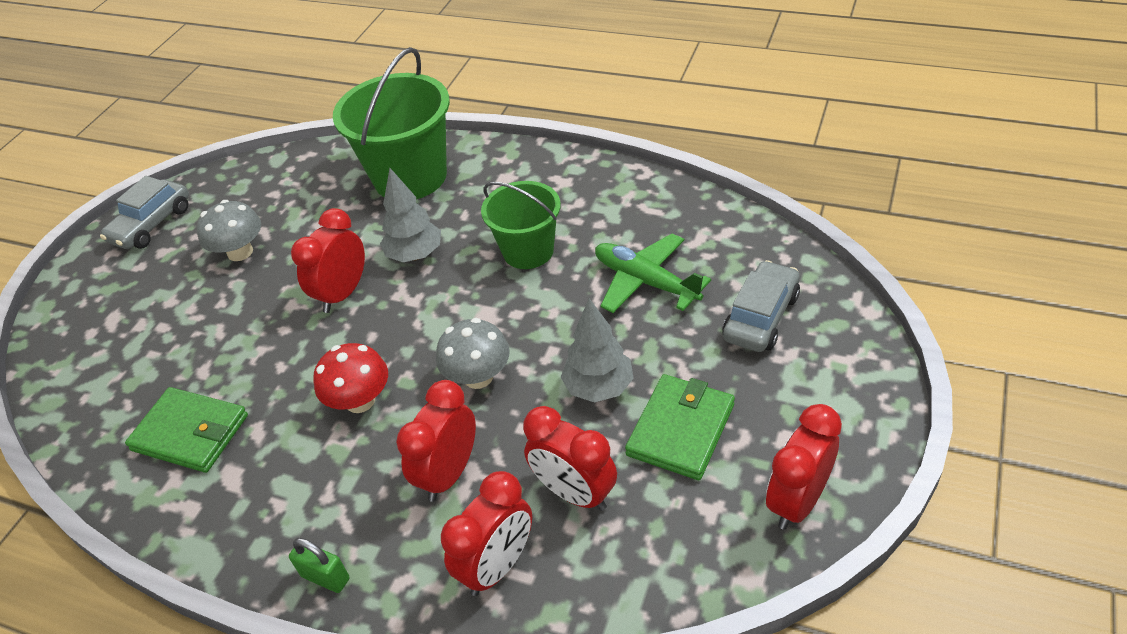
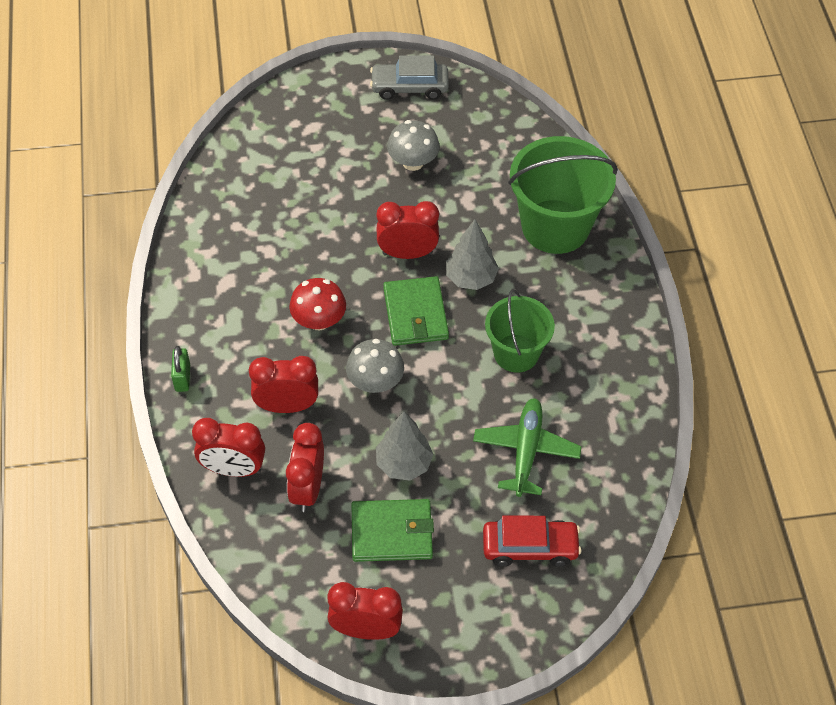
camera: 55 degrees right, 10 degrees up
green wallet [125,387,248,473] -> green wallet moved to [383,276,449,346]
grey car [722,260,800,352] -> red car [483,516,582,567]

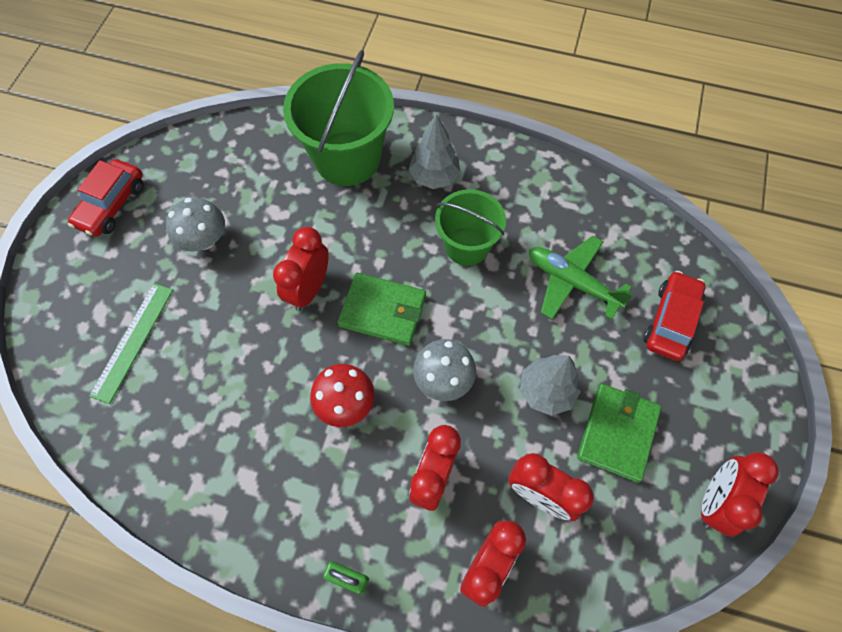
camera: 65 degrees left, 10 degrees up
grey car [370,55,449,100] -> red car [68,159,143,237]
grey tree [446,219,499,290] -> grey tree moved to [408,114,460,189]
none -> green ruler [89,283,173,404]

